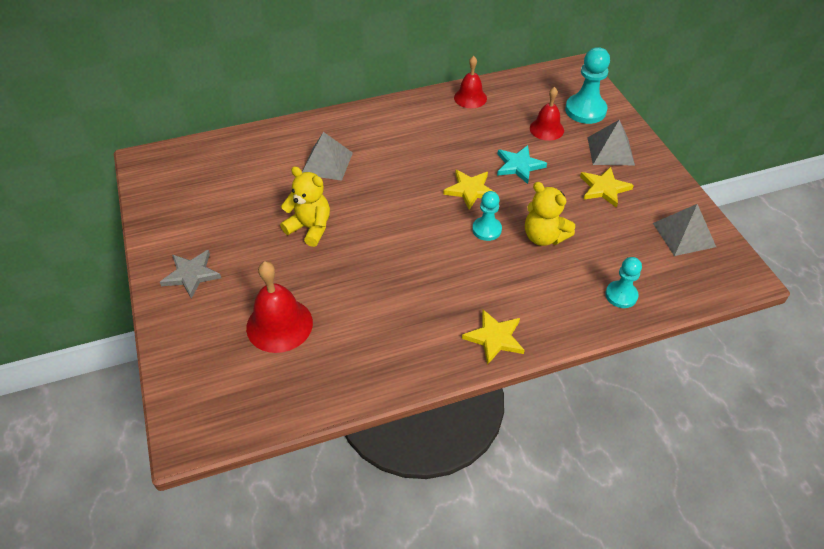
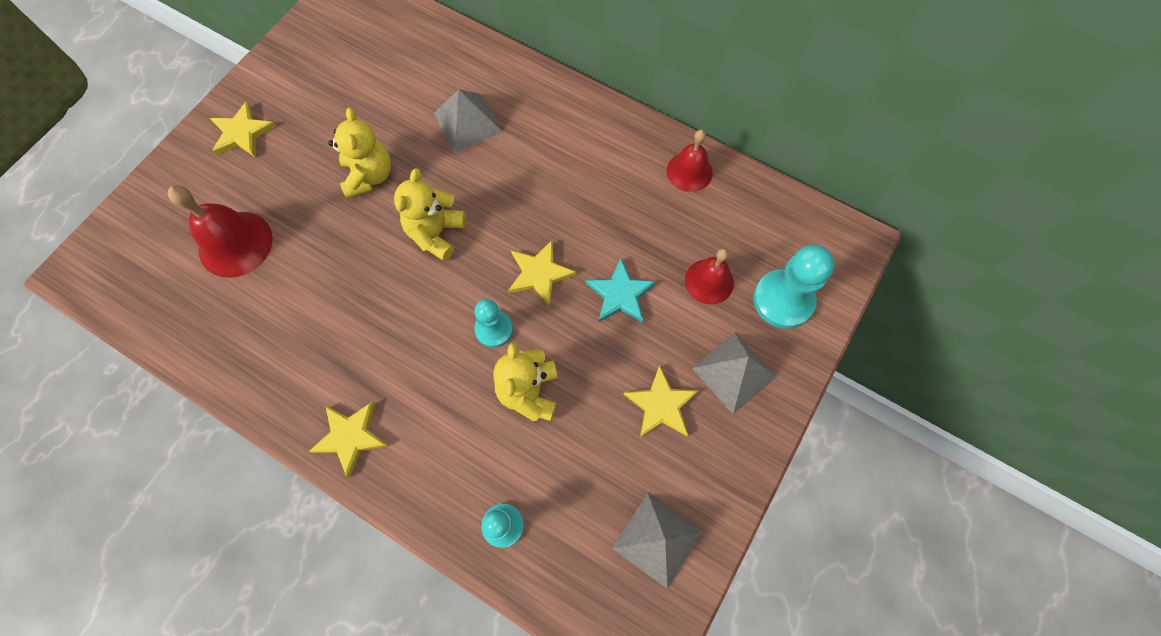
camera: 50 degrees right, 20 degrees up
grey star [160,250,221,299] -> yellow star [210,101,276,158]
none -> yellow teddy bear [394,168,466,261]

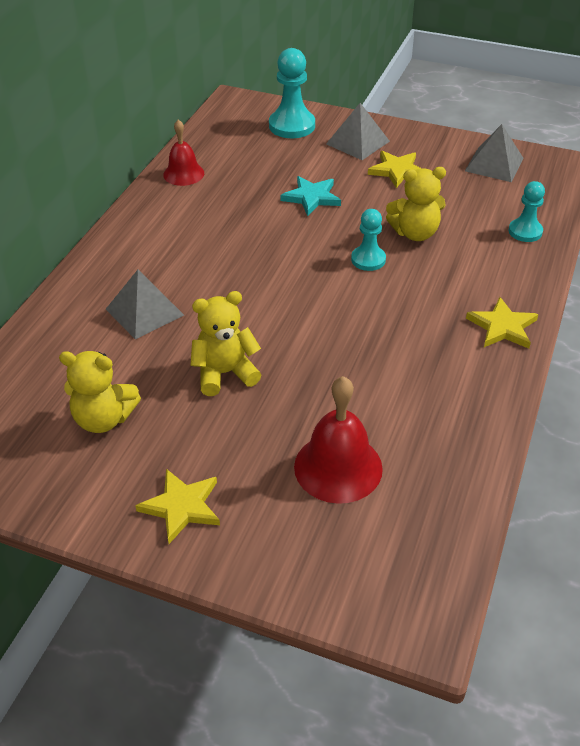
camera: 100 degrees left, 25 degrees down
yellow teddy bear [394,168,466,261] -> yellow teddy bear moved to [59,351,141,433]
yellow star [508,240,576,307] -> none
red bell [685,248,734,304] -> none

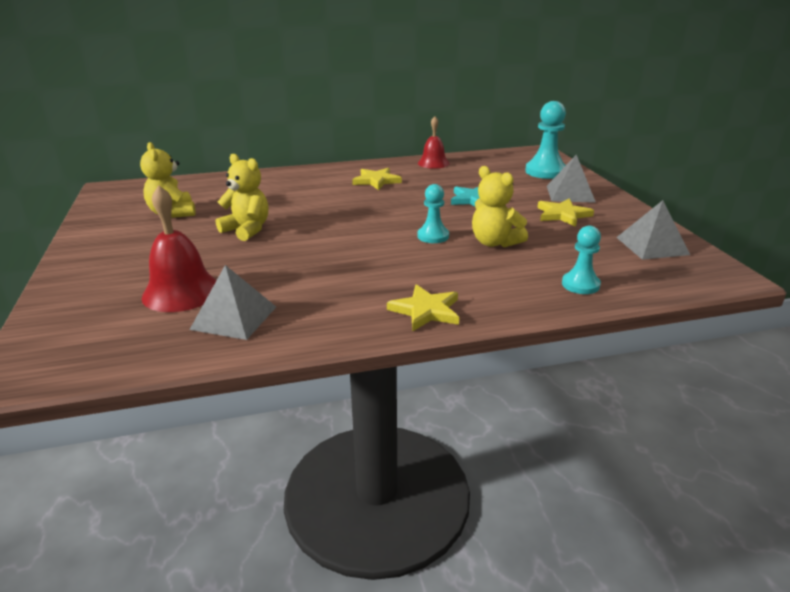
camera: 55 degrees right, 15 degrees down
grey pyramid [106,270,184,339] -> grey pyramid moved to [189,265,276,340]
yellow star [135,469,220,544] -> yellow star moved to [352,168,402,190]

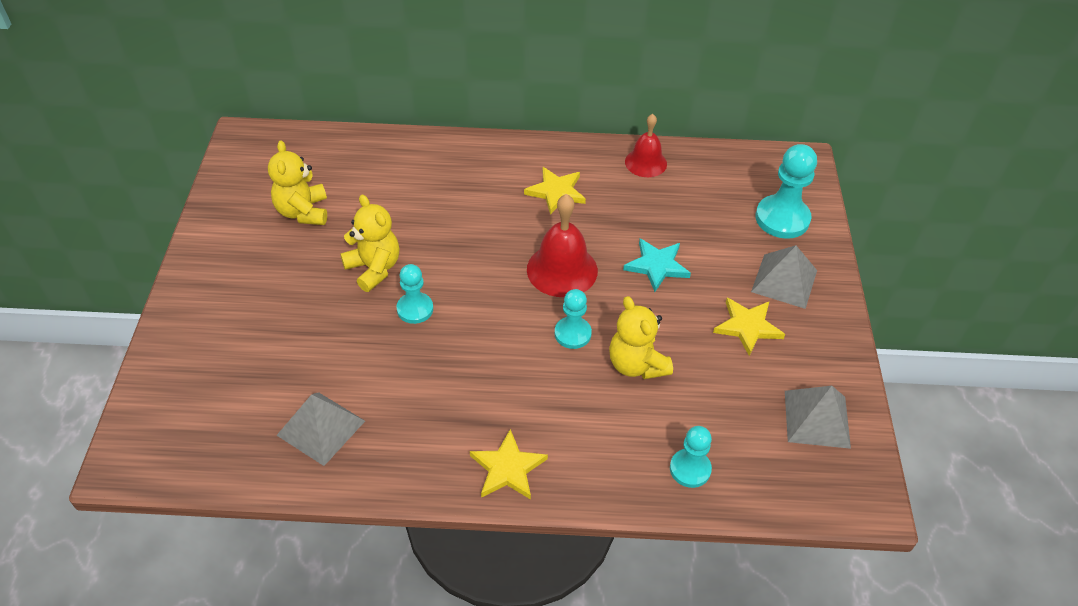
camera: 15 degrees right, 20 degrees up
red bell [142,185,217,312] -> red bell moved to [527,194,598,297]
none -> turquoise pawn [396,264,433,324]

